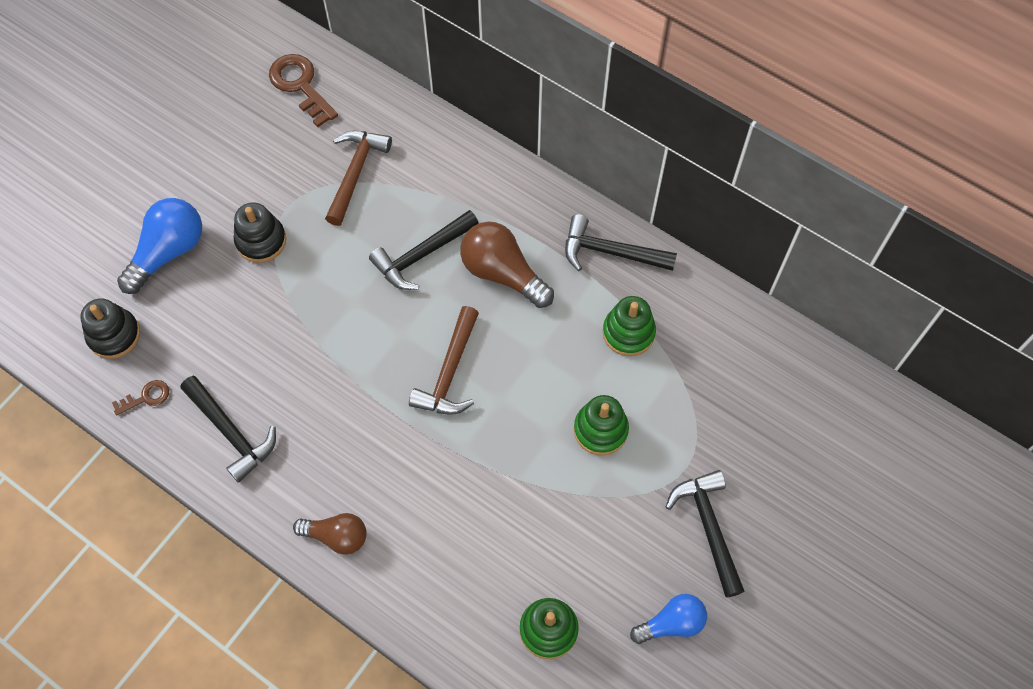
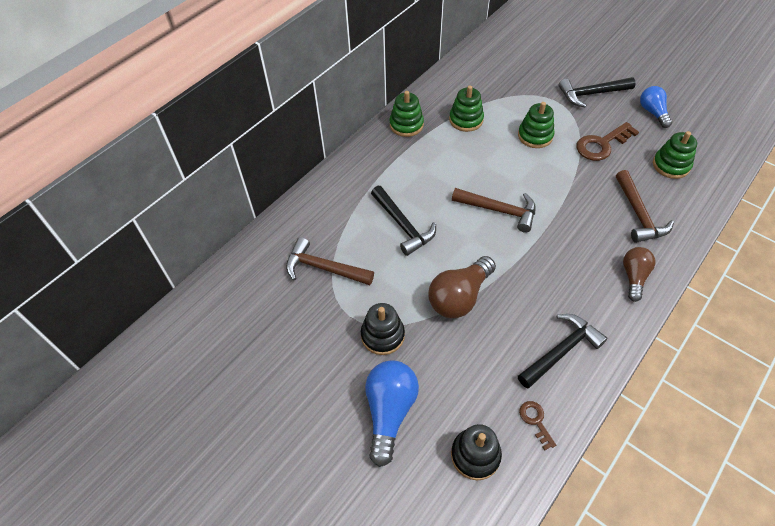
camera: 85 degrees left, 10 degrees down
blue light bulb [117,198,202,294] -> blue light bulb turned 60 degrees clockwise [365,360,419,467]
brown key [269,54,338,127] -> brown key moved to [576,122,639,161]
brown light bulb [460,222,554,308] -> brown light bulb moved to [428,256,496,318]
black hammer [565,214,677,271] -> green stacking toy [389,91,424,137]
none -> brown hammer [616,170,674,243]

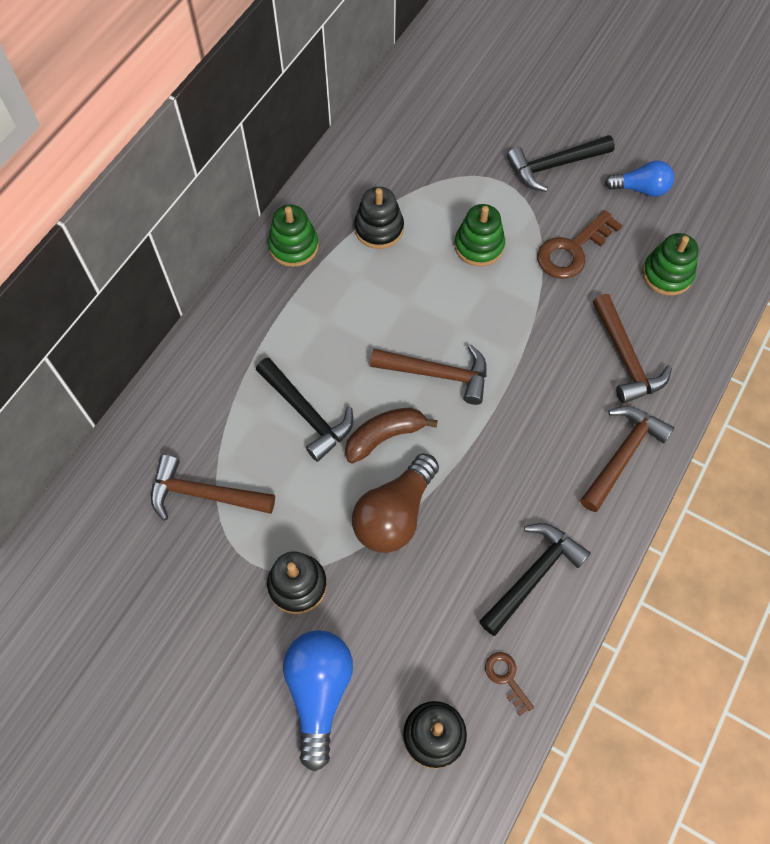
camera: 10 degrees left, 10 degrees up
green stacking toy [449,86,484,132] -> black stacking toy [354,187,404,249]
brown light bulb [623,247,655,302] -> brown hammer [580,406,674,512]
blue light bulb [640,86,672,128] -> blue light bulb turned 120 degrees clockwise [605,161,674,197]
none -> brown banana [345,407,438,464]

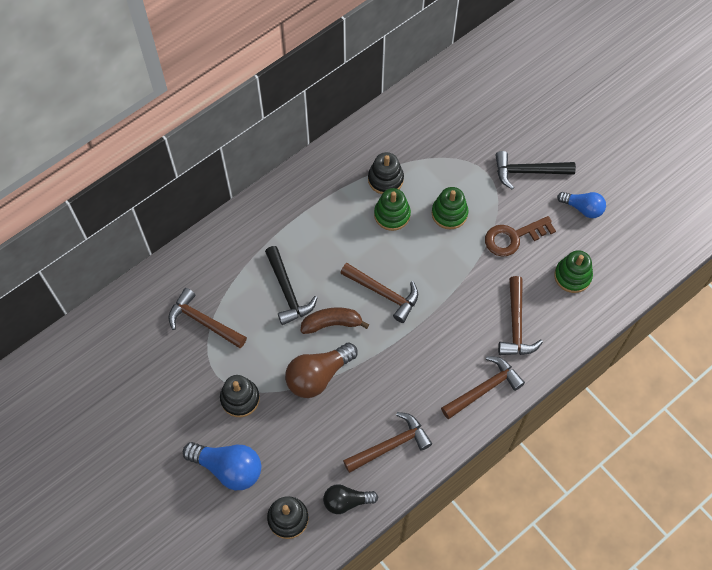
camera: 20 degrees right, 0 degrees up
green stacking toy [268,205,319,267] -> green stacking toy moved to [374,188,411,231]
blue light bulb [283,630,353,771] -> blue light bulb turned 90 degrees clockwise [183,442,261,490]
black hammer [479,523,591,636] -> brown hammer [343,412,432,473]
brown key [485,652,534,716] -> black light bulb [323,484,378,514]

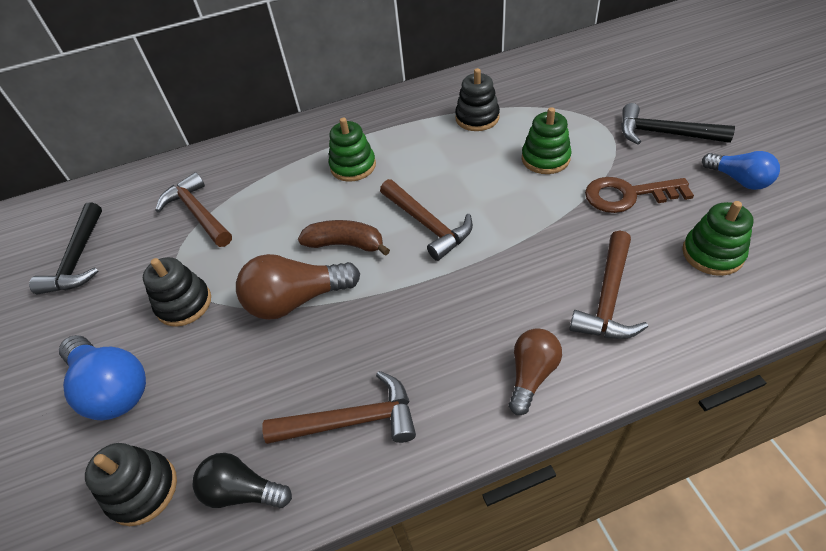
camera: 25 degrees right, 15 degrees down
black hammer [265,246,318,325] -> black hammer moved to [29,202,102,294]
green stacking toy [374,188,411,231] -> green stacking toy moved to [329,118,376,182]
brown hammer [441,356,525,419] -> brown light bulb [509,328,562,415]

